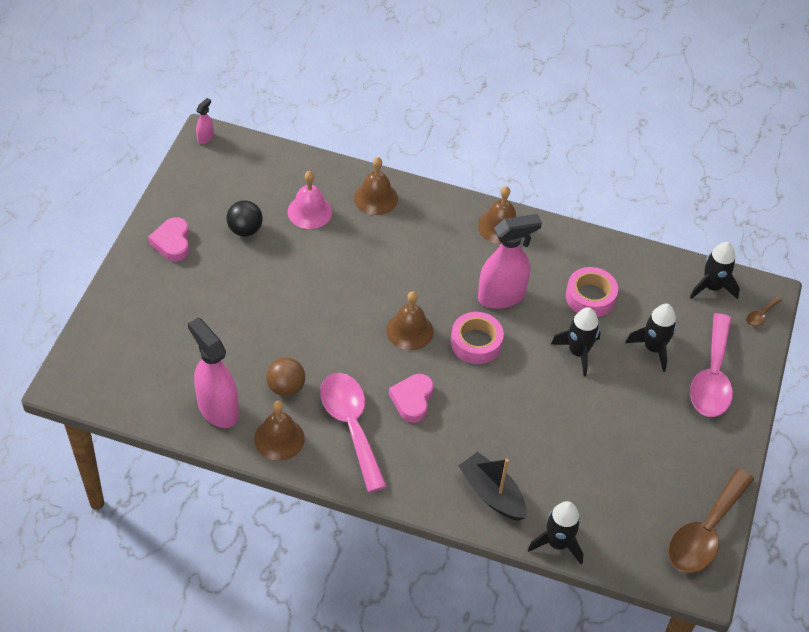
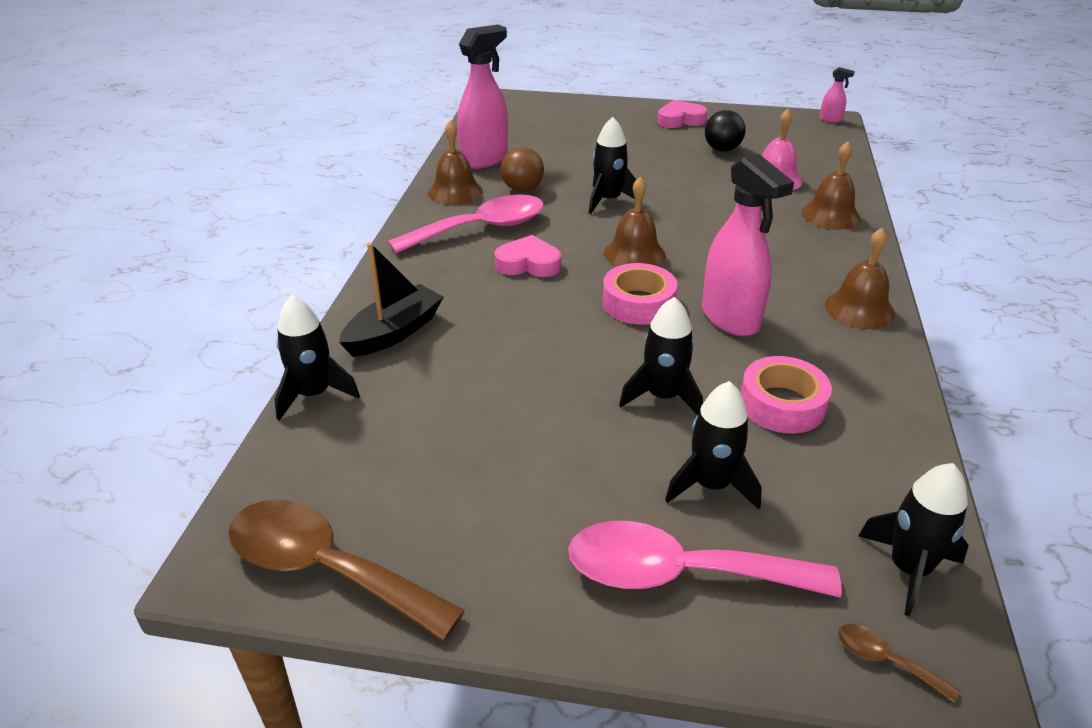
camera: 85 degrees right, 15 degrees down
none -> black rocket [589,117,636,214]

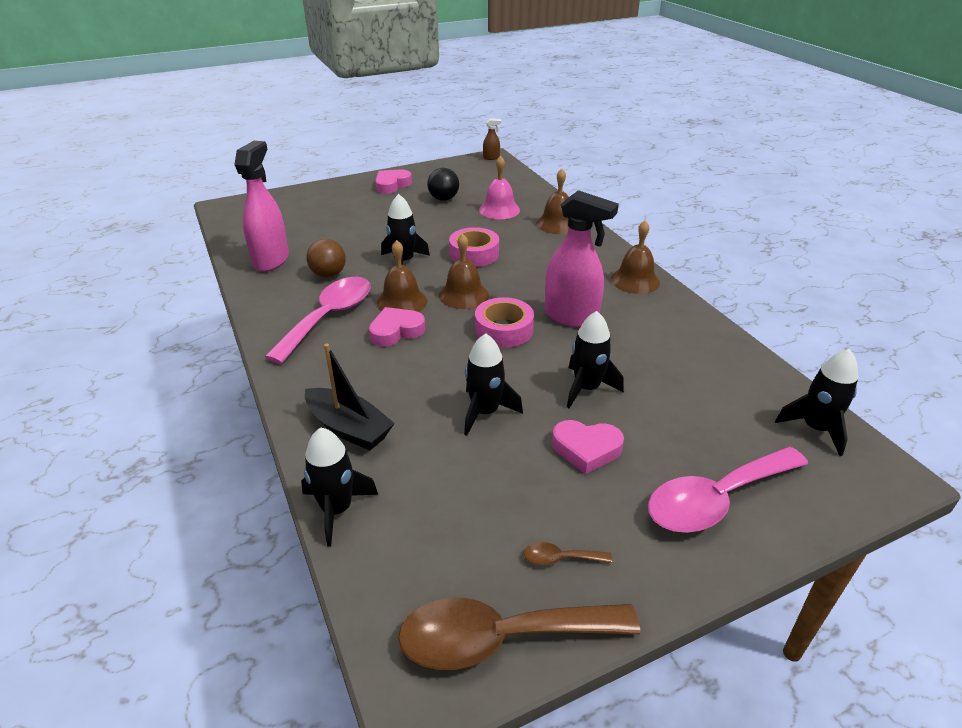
camera: 35 degrees left, 0 degrees up
black boat [339,243,443,357] -> black boat turned 120 degrees clockwise [305,344,395,450]
brown bell [428,120,483,205] -> brown bell moved to [376,240,427,312]
black rocket [665,381,762,510] -> black rocket moved to [464,333,523,436]
pink tape [741,356,832,434] -> pink tape moved to [449,227,499,267]
pink spray bottle [820,67,855,123] -> brown spray bottle [483,118,501,160]
brown spoon [838,624,960,703] -> brown spoon moved to [524,542,612,566]
none -> pink heart [552,420,624,474]

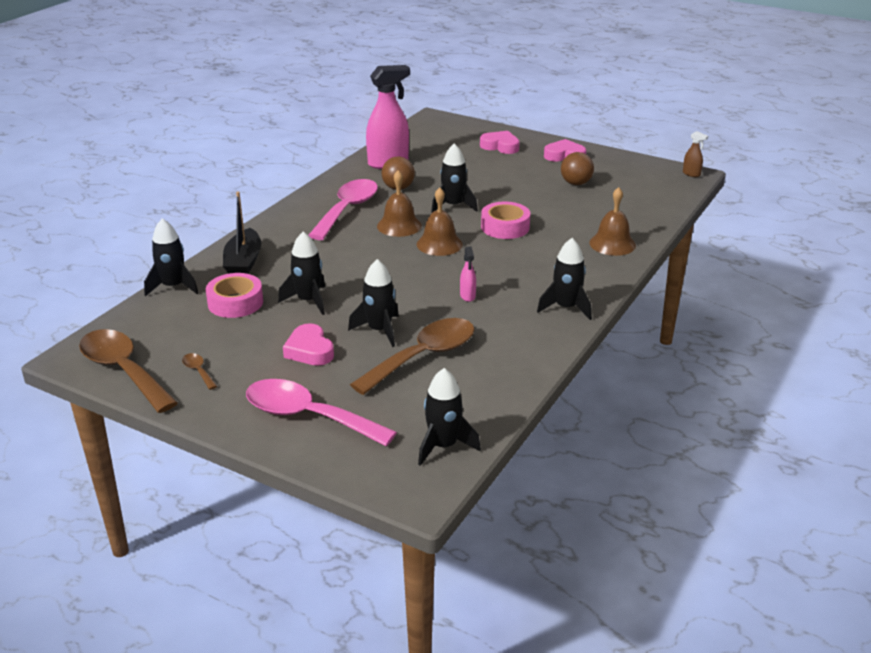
camera: 55 degrees right, 5 degrees down
pink spoon [265,277,371,364] -> pink spoon turned 60 degrees counterclockwise [309,179,378,240]
pink heart [369,307,425,347] -> pink heart moved to [480,131,520,154]
black ball [427,168,459,201] -> brown ball [561,152,594,185]
pink tape [475,297,534,348] -> pink tape moved to [206,273,263,318]
pink bell [479,156,520,219] -> none
pink spray bottle [545,190,619,327] -> pink spray bottle [460,246,476,302], size x0.44
brown bell [611,220,660,294] -> black rocket [537,238,592,320]
none -> brown spoon [350,318,475,395]

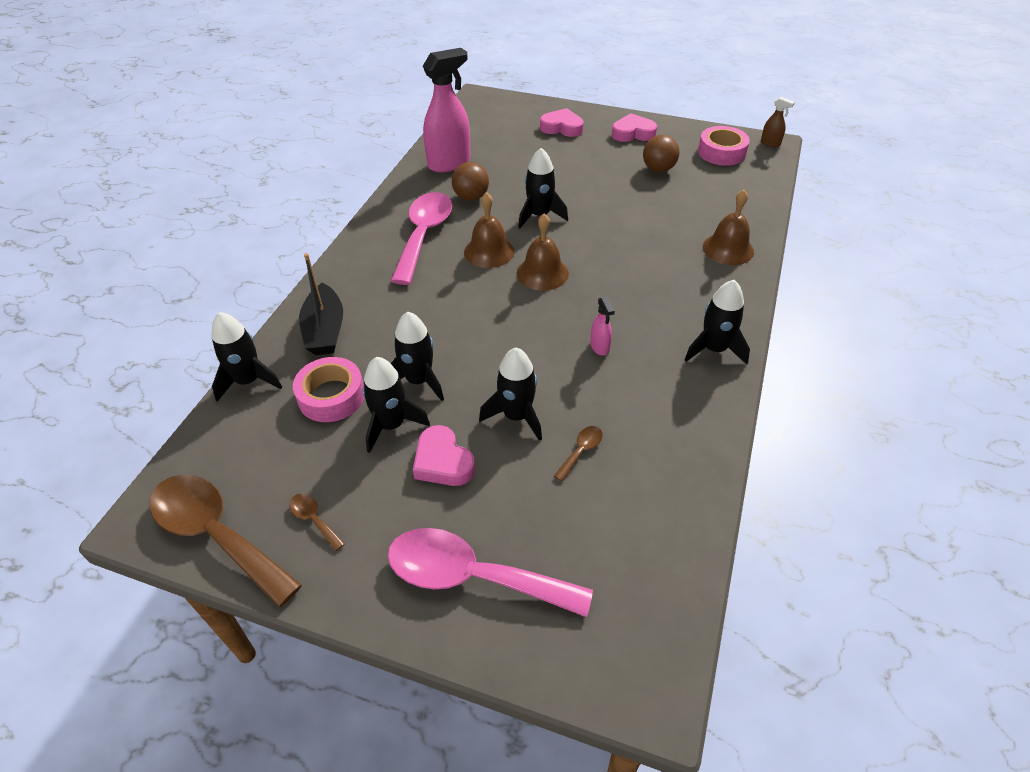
camera: 10 degrees left, 15 degrees up
brown spoon [350,318,475,395] -> brown spoon [554,426,603,481], size x0.41
black rocket [418,368,481,466] -> black rocket moved to [363,357,430,453]
pink tape [481,202,530,239] -> pink tape moved to [698,126,750,166]

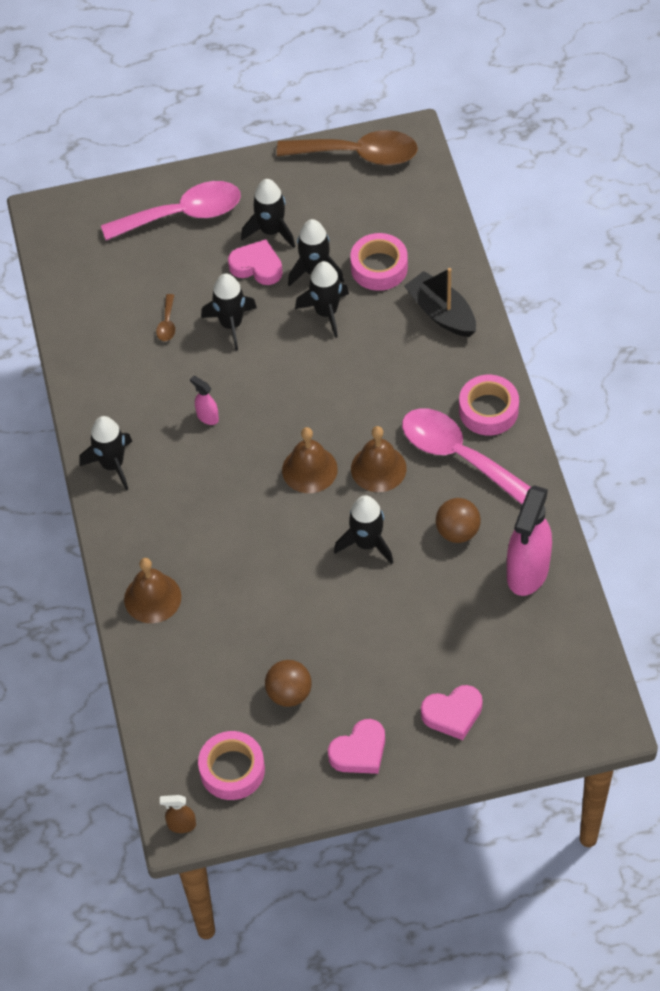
camera: 150 degrees right, 10 degrees up
black rocket [211,312,282,402] -> black rocket moved to [241,179,295,248]
brown spoon [289,493,345,551] -> none
pink spoon [391,192,452,285] -> pink spoon turned 150 degrees clockwise [402,408,531,504]
none -> pink tape [459,375,519,435]

